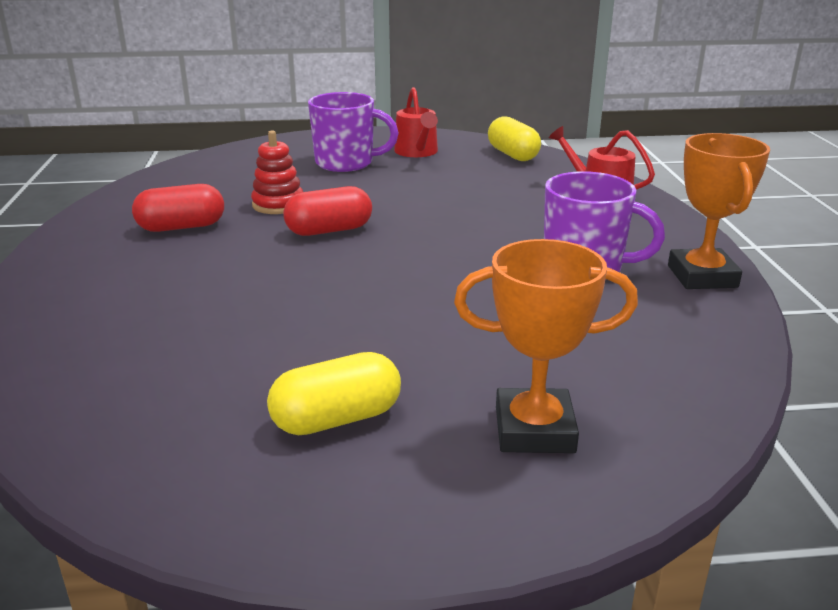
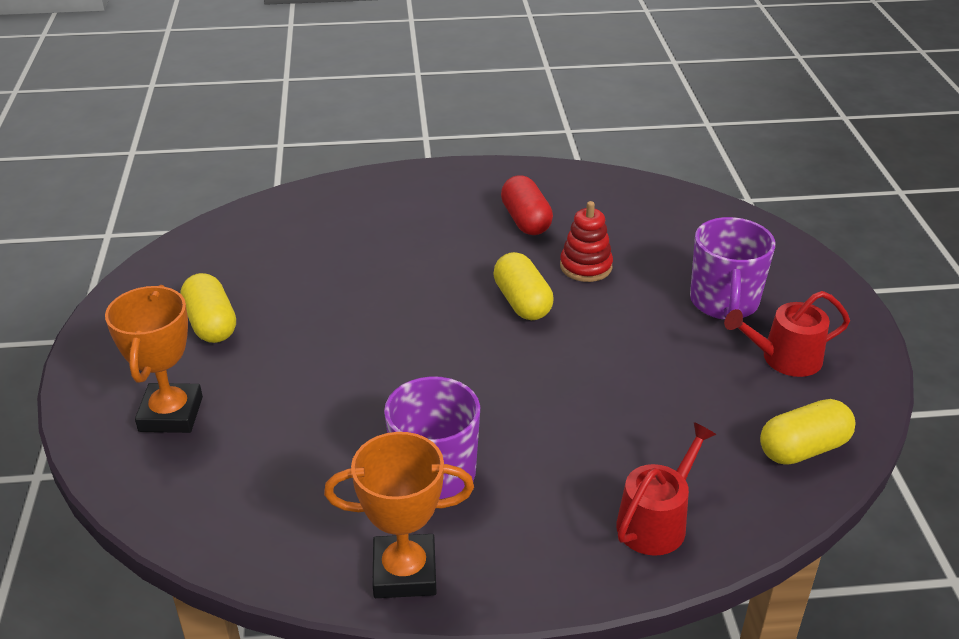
camera: 90 degrees right, 10 degrees up
red capsule [283,186,372,236] -> yellow capsule [493,252,554,320]

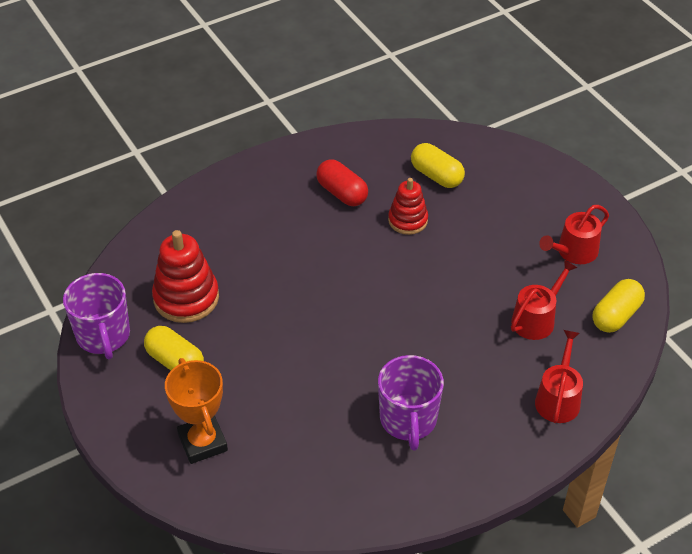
camera: 25 degrees left, 10 degrees up
orange trophy [324,432,474,598] -> none
yellow capsule [493,252,554,320] -> yellow capsule moved to [411,143,465,188]
purple mug [690,217,775,320] -> purple mug moved to [63,273,130,359]
none -> red stacking toy [152,230,219,323]
none -> red watering can [511,259,578,340]

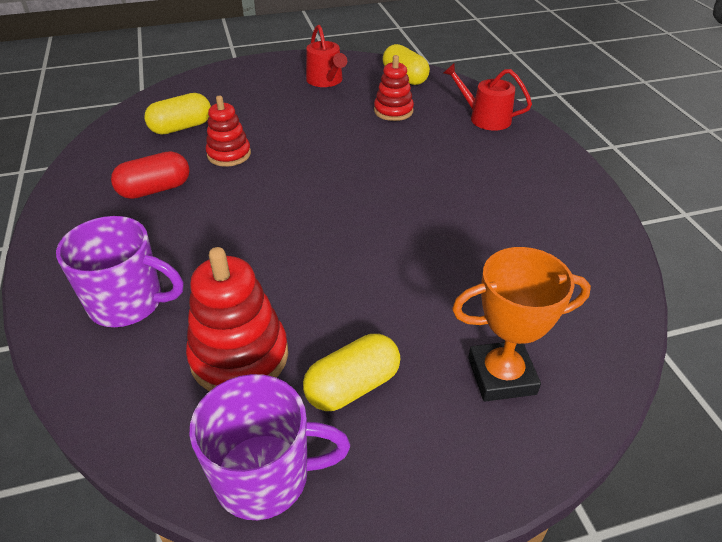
camera: 75 degrees left, 5 degrees down
purple mug [378,355,444,451] -> purple mug moved to [56,216,184,327]
red watering can [511,259,578,340] -> red stacking toy [374,55,414,121]

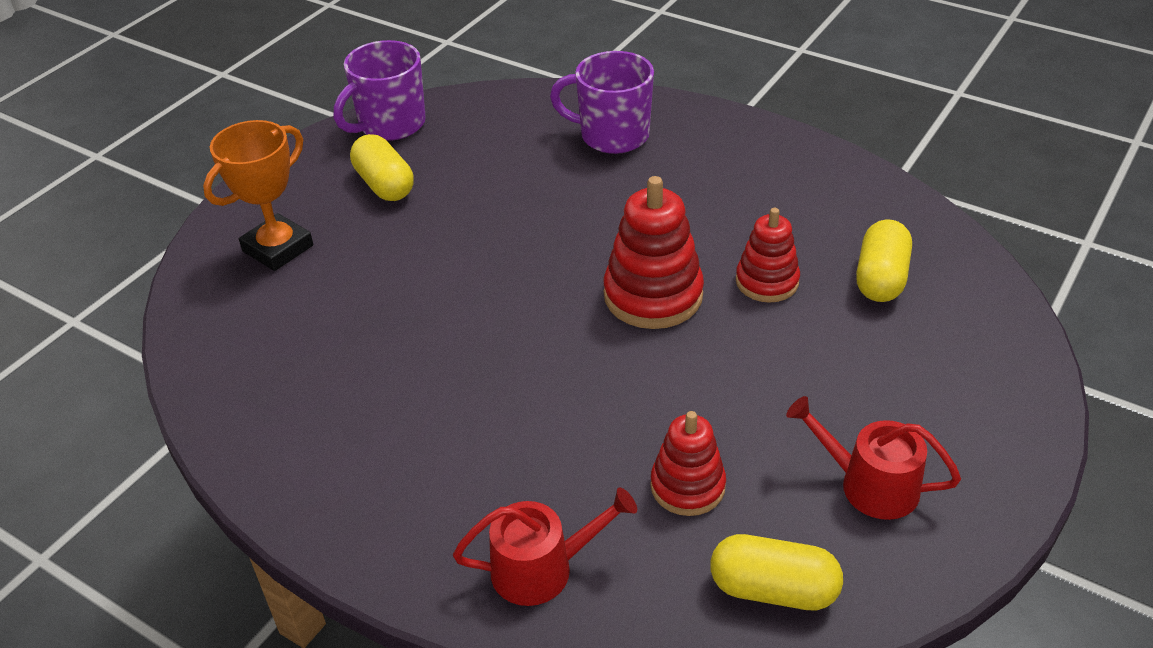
camera: 140 degrees right, 0 degrees up
purple mug [56,216,184,327] -> purple mug turned 45 degrees clockwise [550,51,654,154]
red capsule [111,151,190,199] -> none
red stacking toy [186,247,288,391] -> red stacking toy moved to [604,176,704,329]
yellow capsule [303,334,400,411] -> yellow capsule turned 45 degrees counterclockwise [350,134,414,201]

